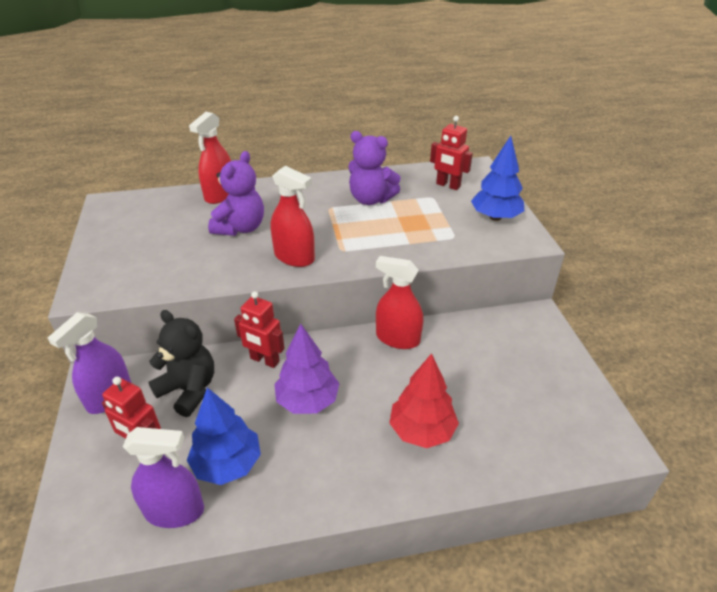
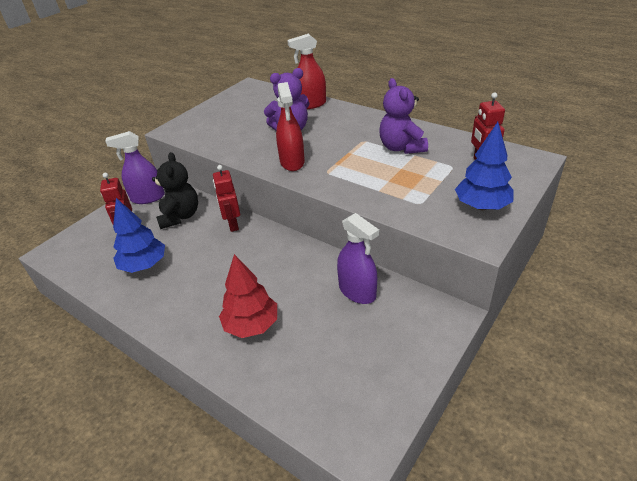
camera: 50 degrees right, 0 degrees up
purple spray bottle [123,427,204,528] -> purple spray bottle moved to [337,213,379,304]
purple tree [274,324,340,414] -> none
red spray bottle [376,256,423,349] -> none

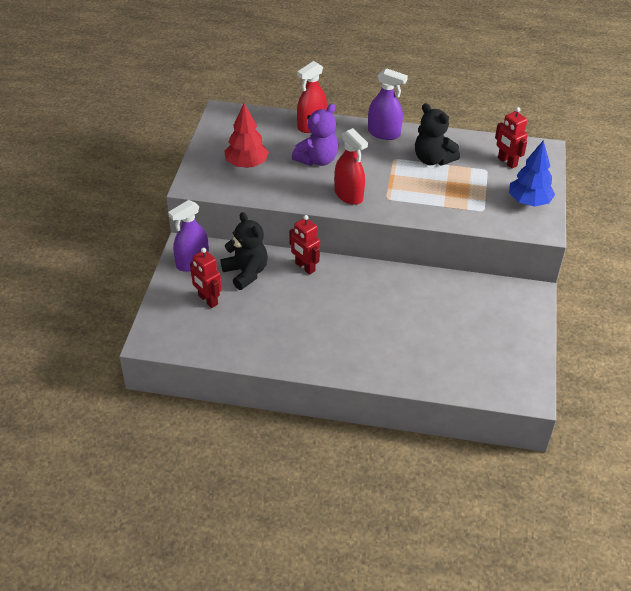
camera: 30 degrees left, 5 degrees up
blue tree [113,198,165,273] -> none
red tree [219,254,277,338] -> red tree moved to [224,103,269,168]
purple spray bottle [337,213,379,304] -> purple spray bottle moved to [368,68,408,140]
purple teddy bear [379,78,428,154] -> black teddy bear [415,103,460,166]

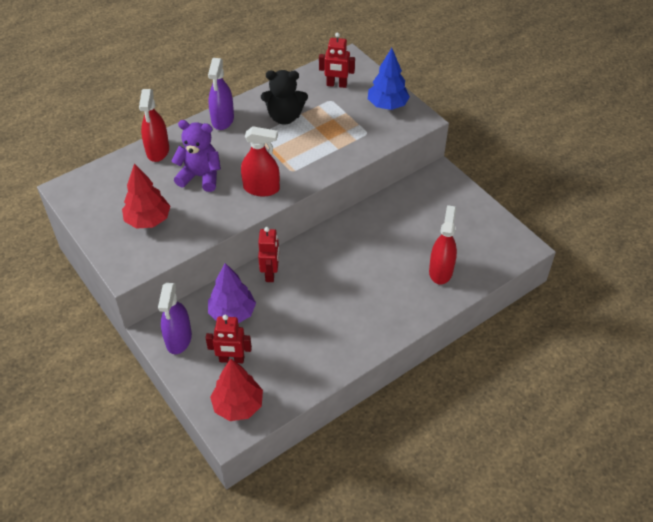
camera: 45 degrees left, 5 degrees up
black teddy bear [220,212,268,290] -> purple tree [208,263,256,323]
red robot [289,215,320,275] -> red robot turned 90 degrees counterclockwise [258,227,279,282]
purple teddy bear [292,104,338,166] -> purple teddy bear turned 75 degrees counterclockwise [171,120,221,192]
purple spray bottle [368,68,408,140] -> purple spray bottle turned 120 degrees clockwise [208,58,234,130]
none -> red tree [210,359,263,421]
none -> red spray bottle [429,205,457,284]

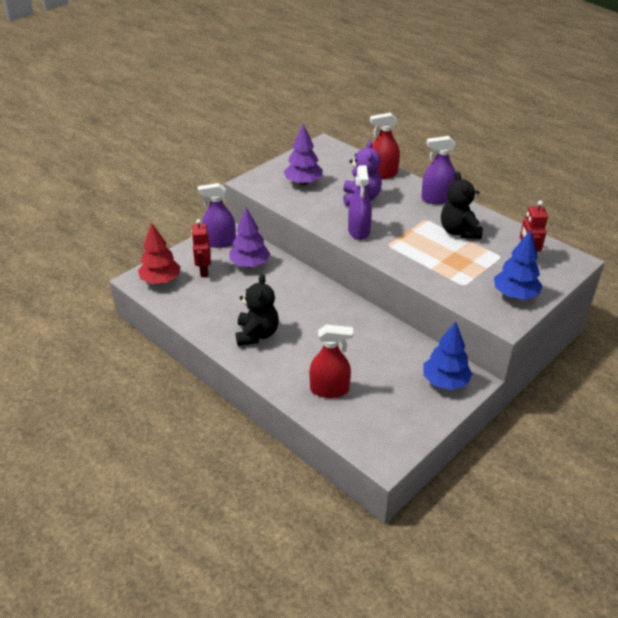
camera: 80 degrees right, 10 degrees down
red tree [122,163,170,229] -> purple tree [284,124,323,185]
red spray bottle [241,126,280,196] -> purple spray bottle [348,165,372,240]
red robot [258,227,279,282] -> none
none -> black teddy bear [236,274,279,346]
none -> blue tree [423,322,472,390]

